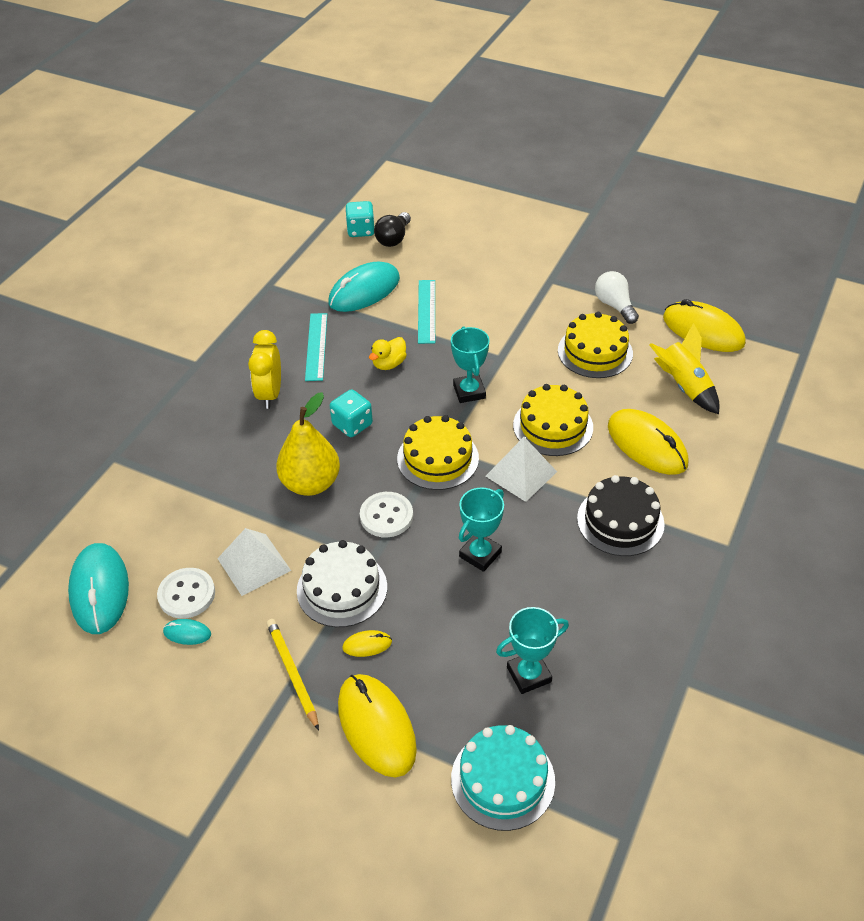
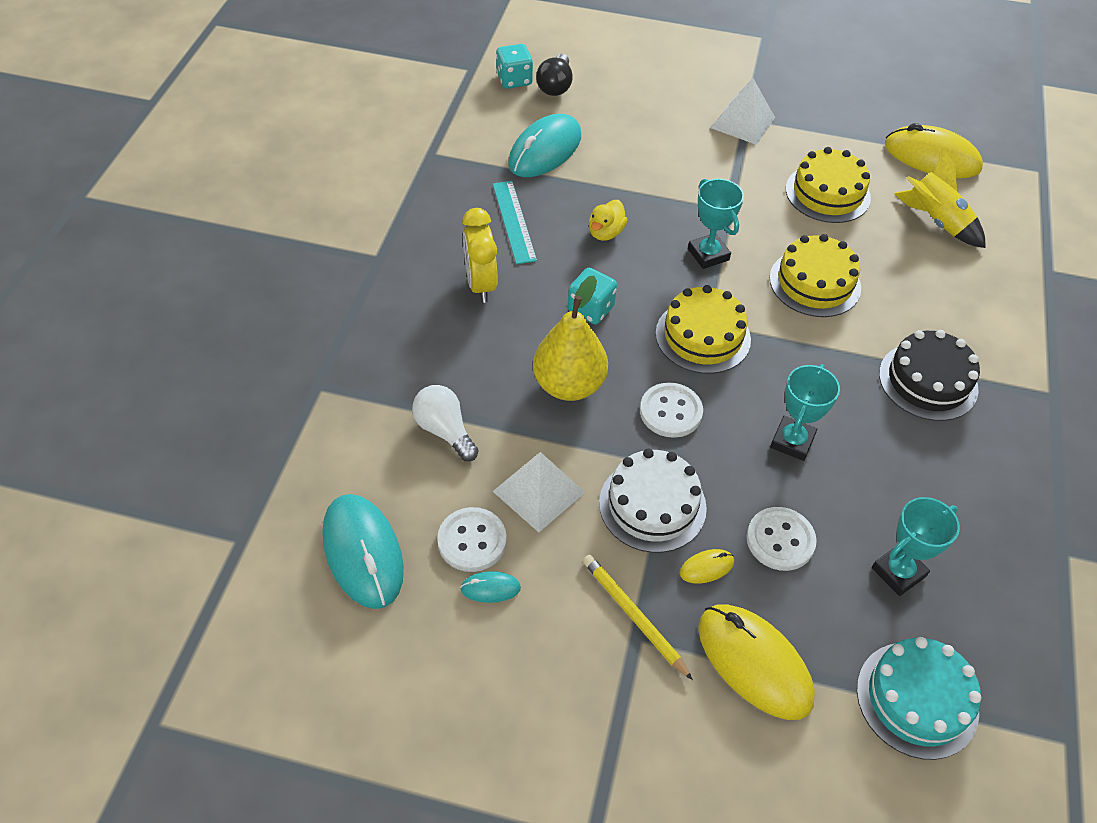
camera: 15 degrees left, 5 degrees up
turquoise ruler [418,280,435,344] -> none
white pyramid [486,437,557,502] -> white pyramid moved to [711,78,775,145]
white light bulb [595,271,639,324] -> white light bulb moved to [412,385,479,461]
yellow mouse [608,409,689,475] -> none
none -> white button [746,507,817,571]

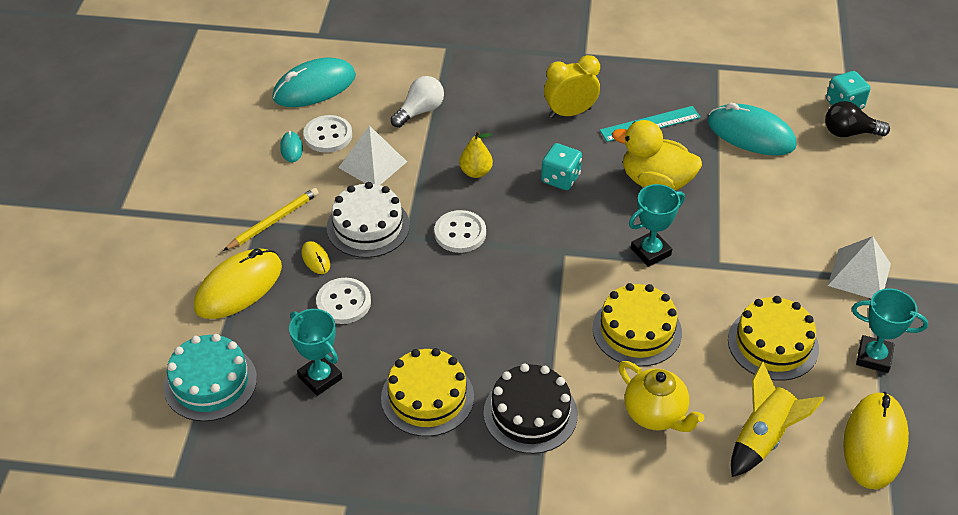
camera: 85 degrees right, 5 degrees down
yellow pear [533,275,608,401] -> yellow pear [459,131,493,178], size x0.56
yellow duck [589,200,628,241] -> yellow duck [612,120,702,191], size x1.81
yellow cake [656,285,751,374] -> yellow cake moved to [381,348,474,437]
turquoise trophy [770,364,840,461] -> turquoise trophy moved to [852,288,928,373]
none -> yellow teapot [619,361,704,432]

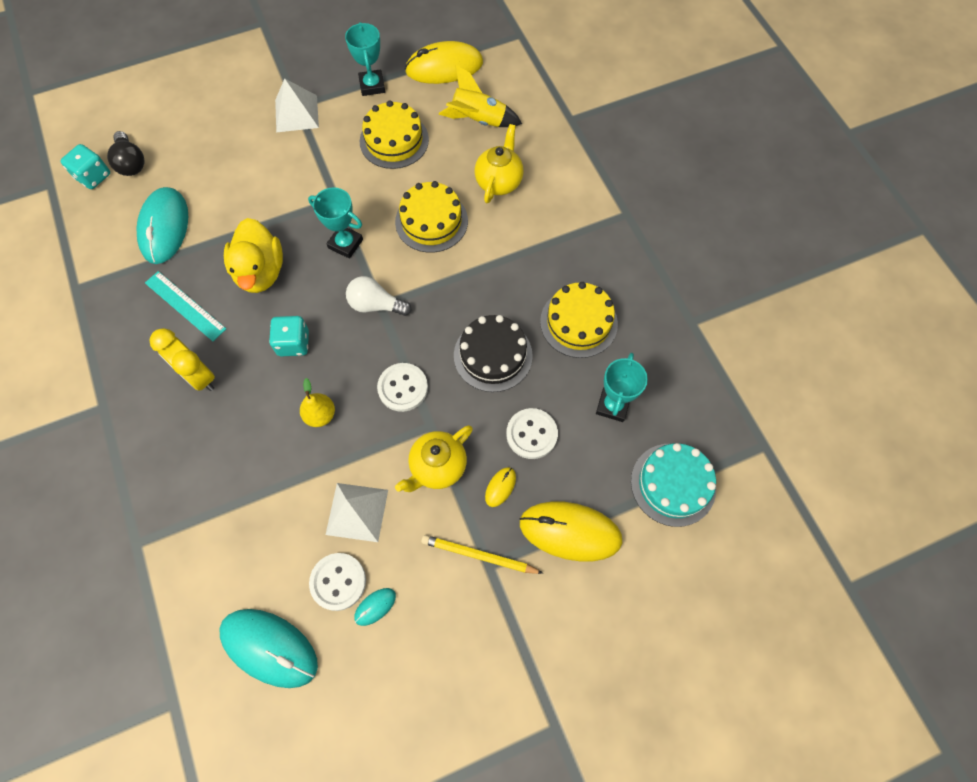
camera: 120 degrees left, 20 degrees up
white cake [327,182,410,258] -> yellow teapot [395,425,473,492]
white light bulb [391,76,444,128] -> white light bulb moved to [346,276,412,316]
black cake [484,363,578,454] -> black cake moved to [454,315,533,392]

